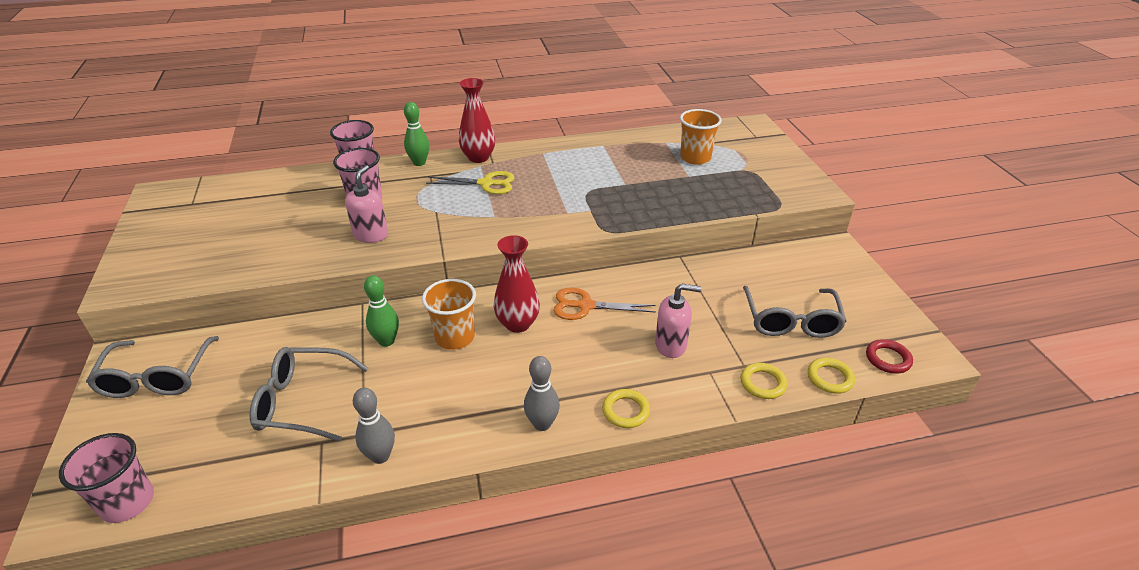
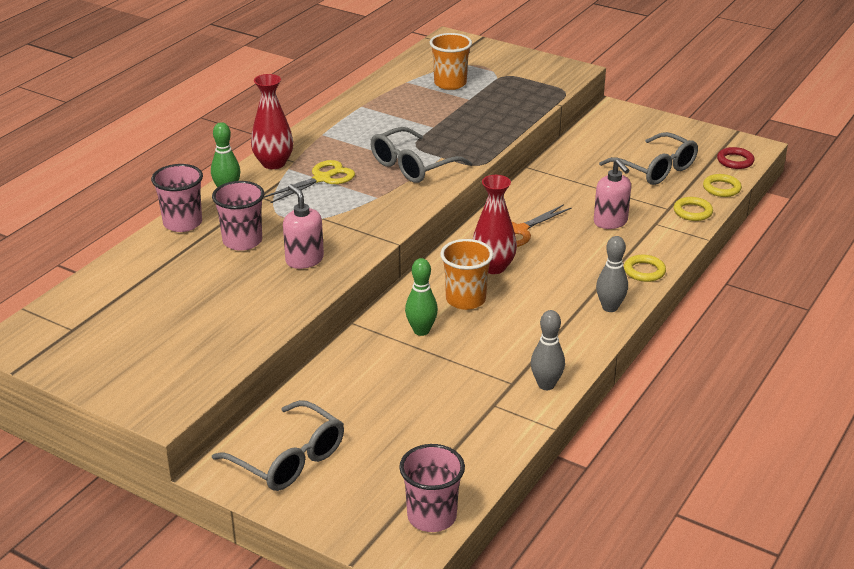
camera: 45 degrees left, 5 degrees down
grey glasses [250,347,369,442] -> grey glasses moved to [371,127,472,183]
pink soap dispenser [655,283,701,358] -> pink soap dispenser turned 105 degrees clockwise [594,159,631,229]

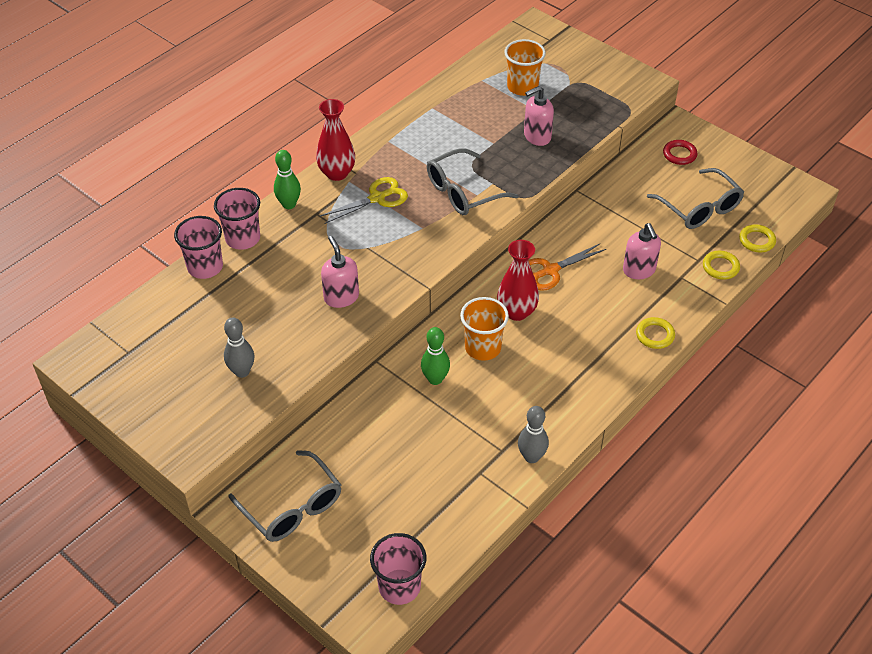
camera: 10 degrees right, 15 degrees up
pink cup [212,181,264,251] -> pink cup moved to [174,216,223,279]
grey bowling pin [596,236,628,312] -> grey bowling pin moved to [224,317,254,378]
red ring [717,147,755,169] -> red ring moved to [663,140,698,165]
none -> pink soap dispenser [524,86,554,146]

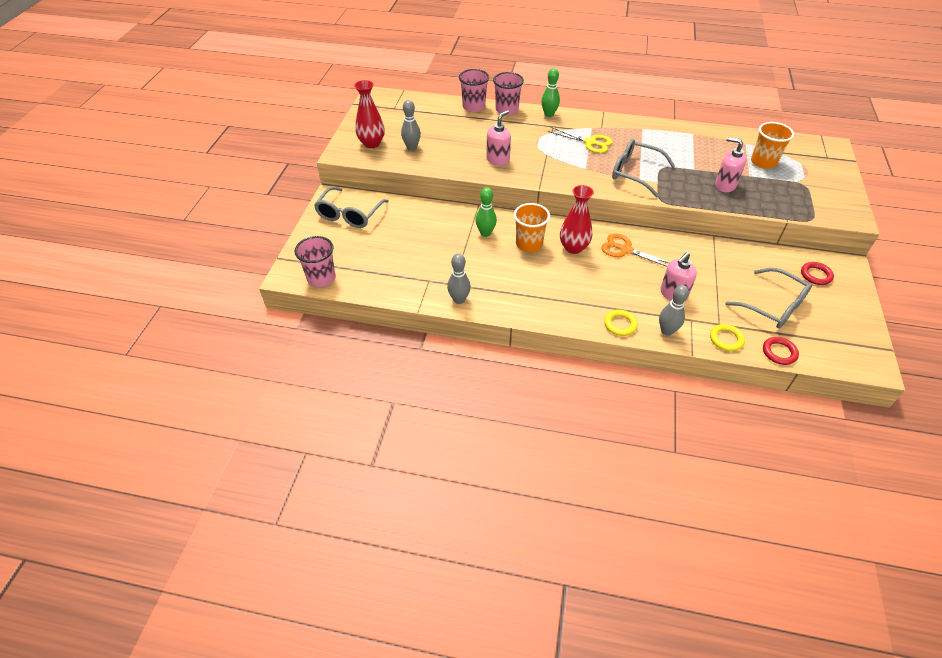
camera: 60 degrees right, 0 degrees up
red vase [316,99,355,181] -> red vase moved to [354,80,385,148]
grey glasses [647,168,744,229] -> grey glasses turned 75 degrees counterclockwise [725,268,812,328]
yellow ring [739,224,776,253] -> red ring [763,337,799,365]
none -> grey bowling pin [659,285,689,336]

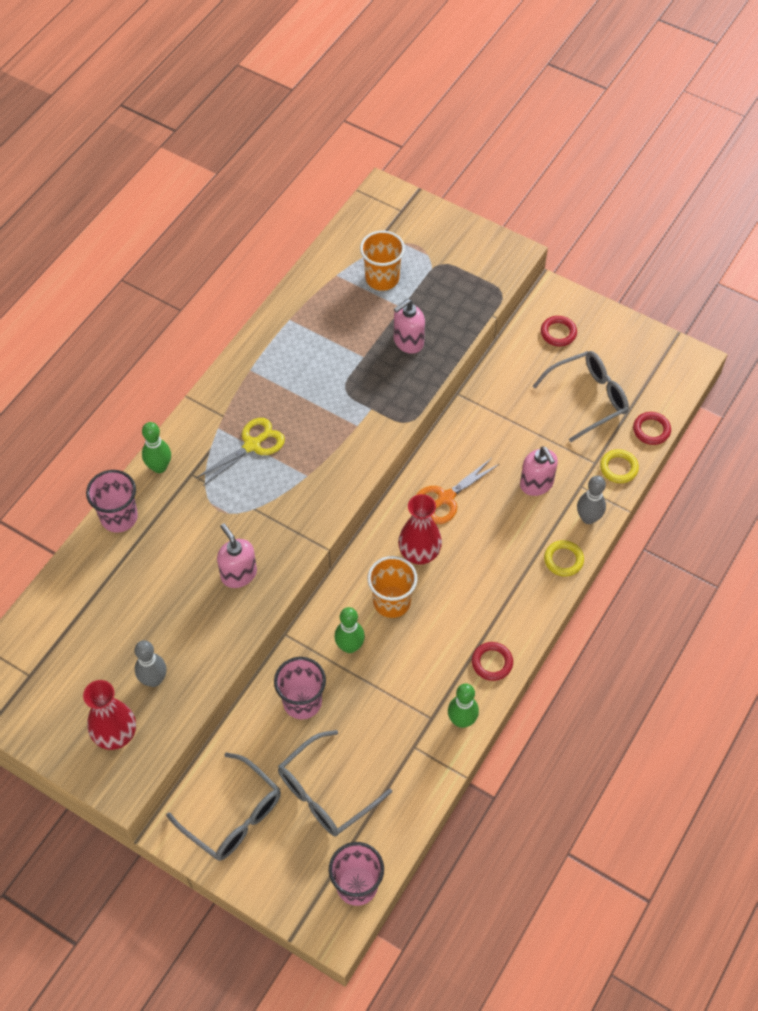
camera: 70 degrees left, 10 degrees up
grey bowling pin [447,253,471,304] -> green bowling pin [448,683,479,728]
pink cup [459,69,489,112] -> pink cup moved to [274,657,326,719]
grey glasses [612,139,675,197] -> grey glasses moved to [278,730,392,836]
none -> red ring [472,642,513,681]

